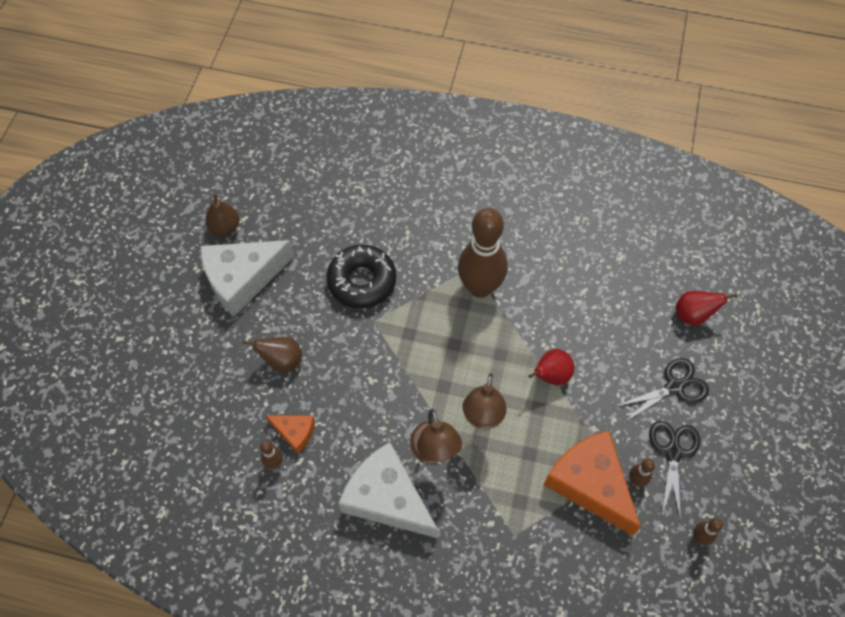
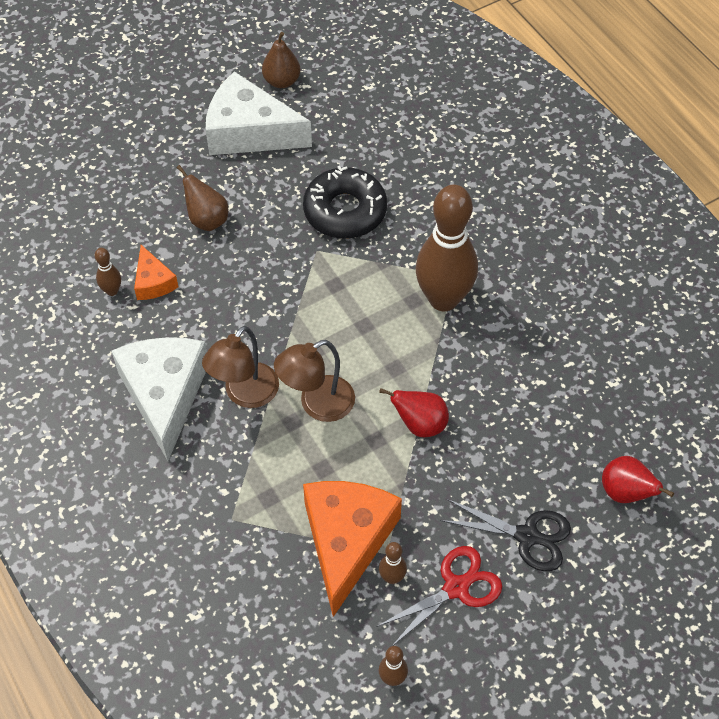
camera: 45 degrees right, 5 degrees down
black scissors [649,421,700,521] -> red scissors [376,546,502,646]

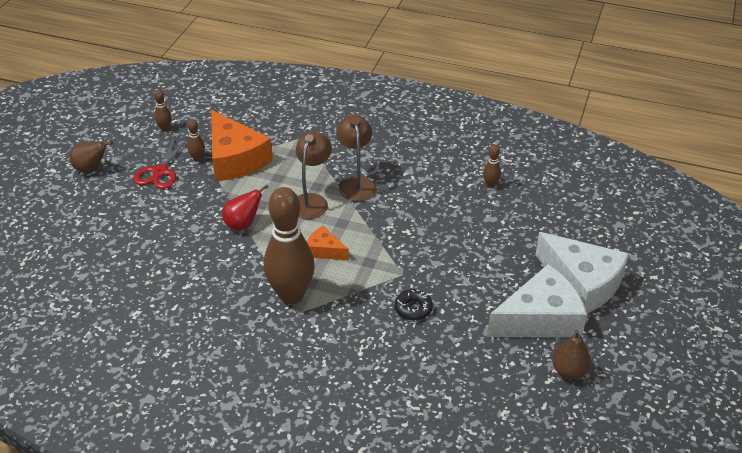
camera: 140 degrees right, 15 degrees down
white cheese [111,337,207,461] -> white cheese moved to [536,232,629,313]
orange cheese [134,245,178,300] -> orange cheese moved to [307,226,349,260]
brown pear [177,165,228,231] -> brown pear moved to [70,141,113,173]
black donut [303,166,387,238] -> black donut [394,289,433,320], size x0.53
black scissors [440,499,571,571] -> none
red pear [602,456,674,503] -> none

